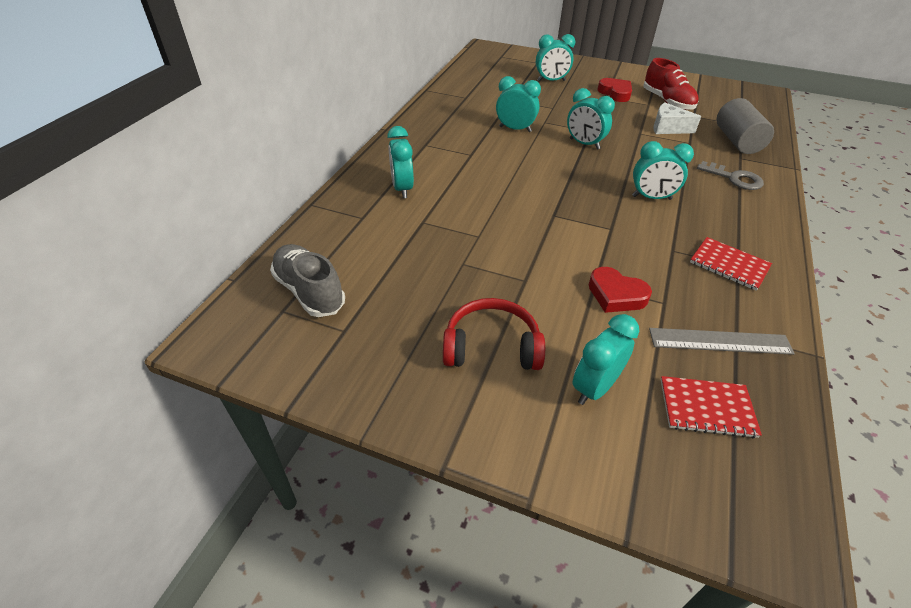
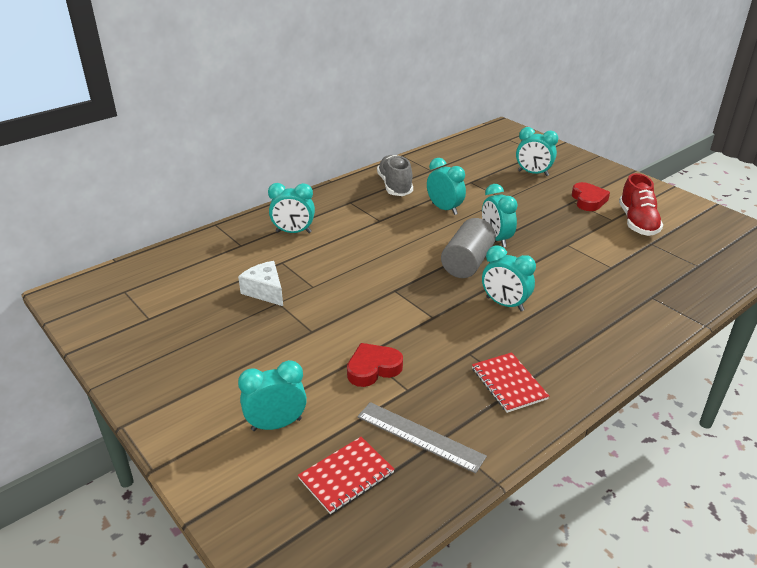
camera: 30 degrees right, 10 degrees down
grey shoe [270,244,345,317] -> grey shoe moved to [377,155,413,196]
turquoise clock [387,126,414,198] -> turquoise clock turned 105 degrees counterclockwise [268,183,315,233]
red headphones [443,298,545,370] -> none
red heart [588,267,652,313] -> red heart turned 90 degrees clockwise [347,343,403,387]
white cheese [653,102,701,134] -> white cheese moved to [238,261,283,306]
red notebook [661,376,762,438] -> red notebook turned 75 degrees counterclockwise [298,437,395,514]
grey key [697,161,764,190] -> none
grey cylinder [716,98,774,154] -> grey cylinder moved to [441,218,496,278]

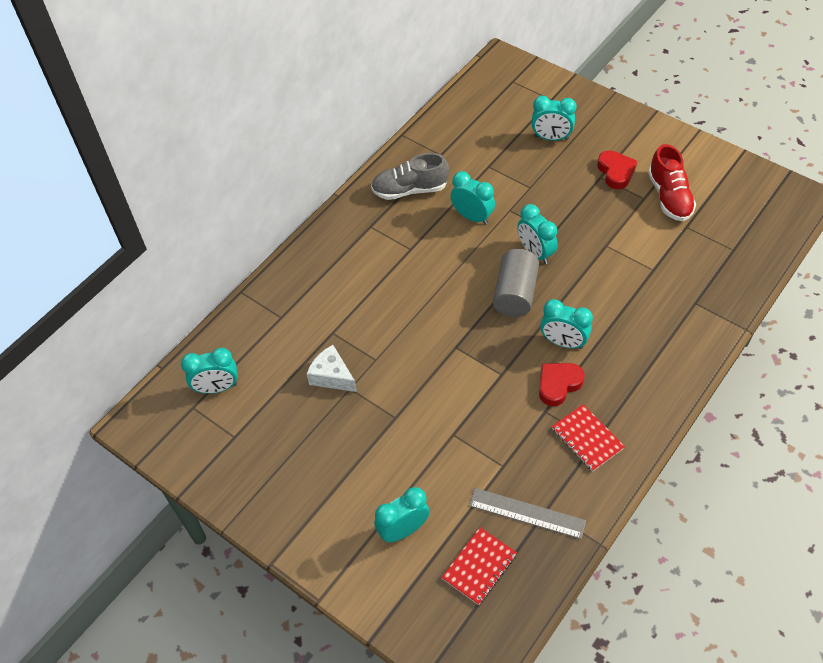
camera: 10 degrees left, 20 degrees up
turquoise clock [268,183,315,233] -> turquoise clock moved to [181,348,238,394]
red heart [347,343,403,387] -> red heart moved to [539,363,585,406]
grey shoe [377,155,413,196] -> grey shoe turned 75 degrees counterclockwise [371,153,449,200]

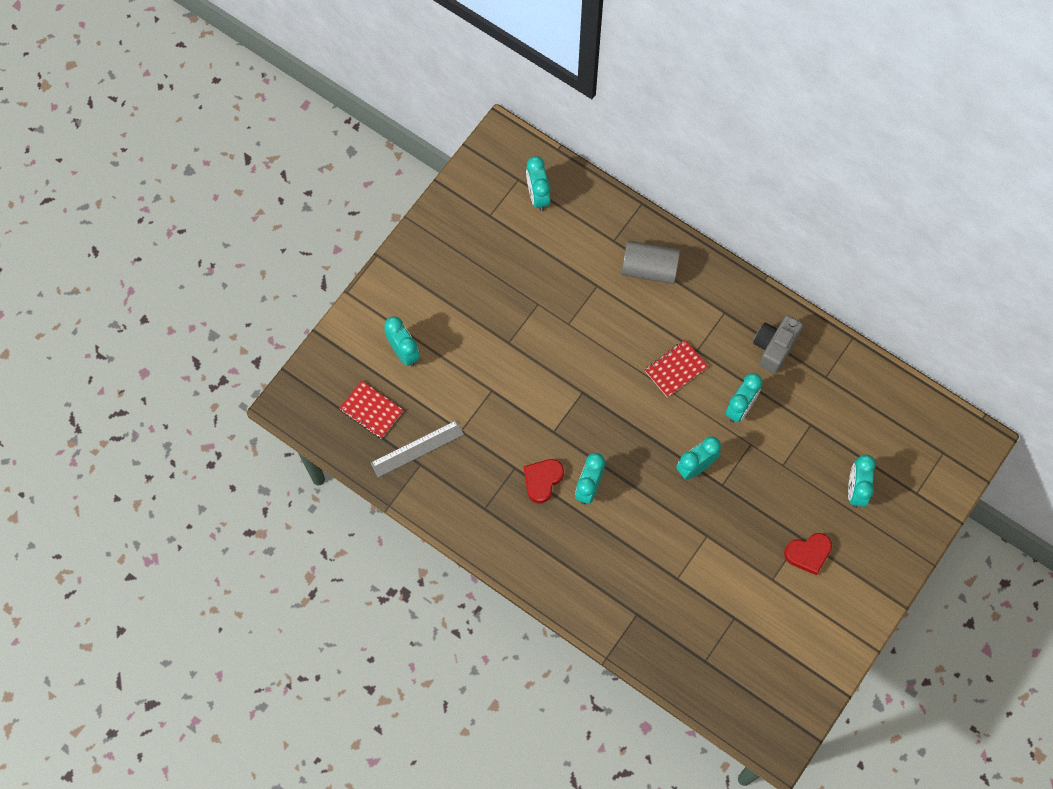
camera: 85 degrees right, 15 degrees up
white cheese [307,345,357,392] -> none
grey shoe [371,153,449,200] -> grey camera [753,315,803,374]
grey ruler [469,488,586,539] -> grey ruler turned 45 degrees clockwise [371,420,464,477]
grey cylinder [493,249,539,317] -> grey cylinder moved to [621,241,680,284]
red heart [539,363,585,406] -> red heart turned 105 degrees counterclockwise [524,459,564,503]
red notebook [552,404,625,471] -> red notebook moved to [645,340,708,397]
red shoe [648,144,696,221] -> none

